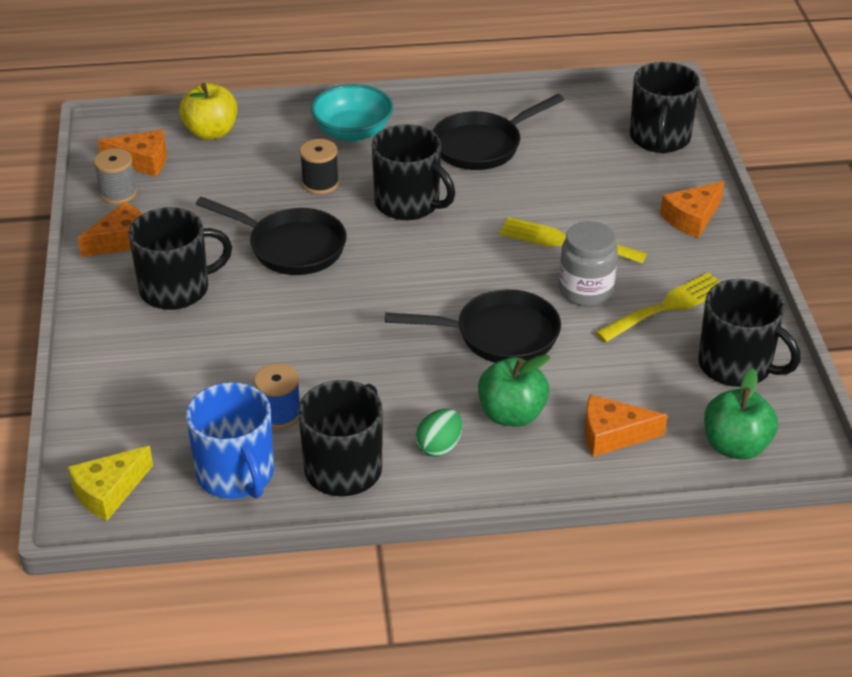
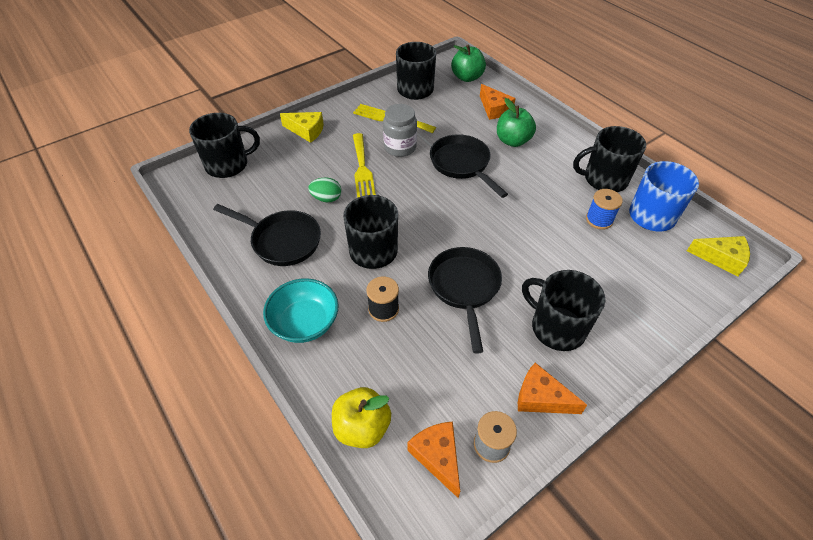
camera: 120 degrees left, 10 degrees up
green egg [415,409,462,457] -> green egg moved to [308,177,341,202]
orange cheese [660,181,725,238] -> yellow cheese [280,112,324,143]

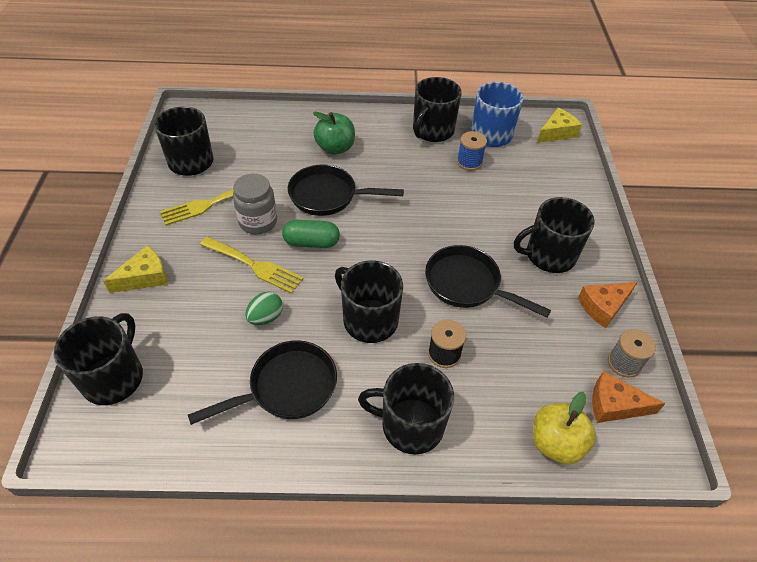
camera: 55 degrees left, 0 degrees up
turquoise bowl [263,279,339,343] -> black mug [358,363,454,455]
green apple [451,44,486,82] -> none
orange cheese [480,84,516,120] -> none
none -> green capsule [282,220,340,248]

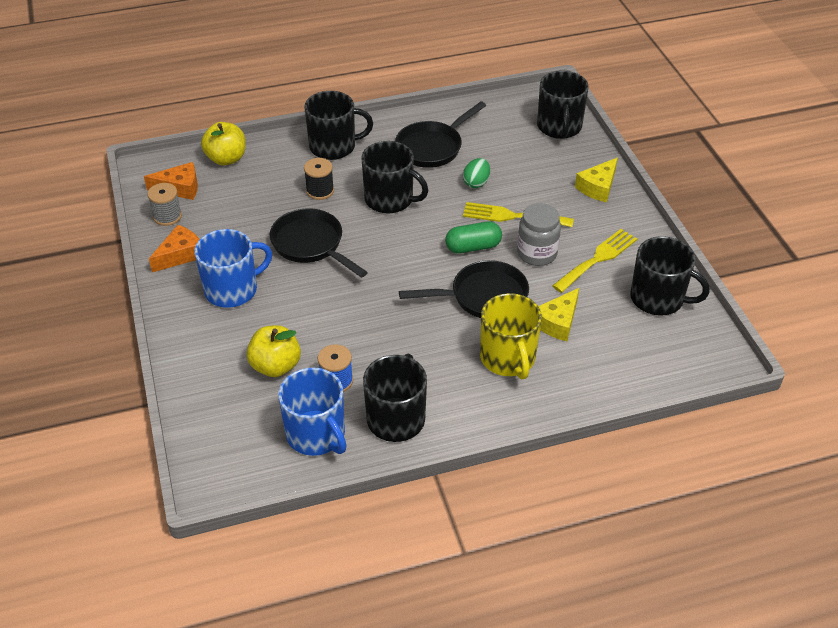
camera: 165 degrees right, 5 degrees down
green apple [313,112,355,155] -> yellow mug [480,293,542,379]
black pan [425,245,551,317] -> black pan turned 150 degrees counterclockwise [270,208,368,278]
black mug [514,197,595,273] -> blue mug [195,229,272,308]
yellow cheese [537,108,582,143] -> yellow cheese moved to [538,288,579,341]
none -> yellow apple [246,325,301,377]

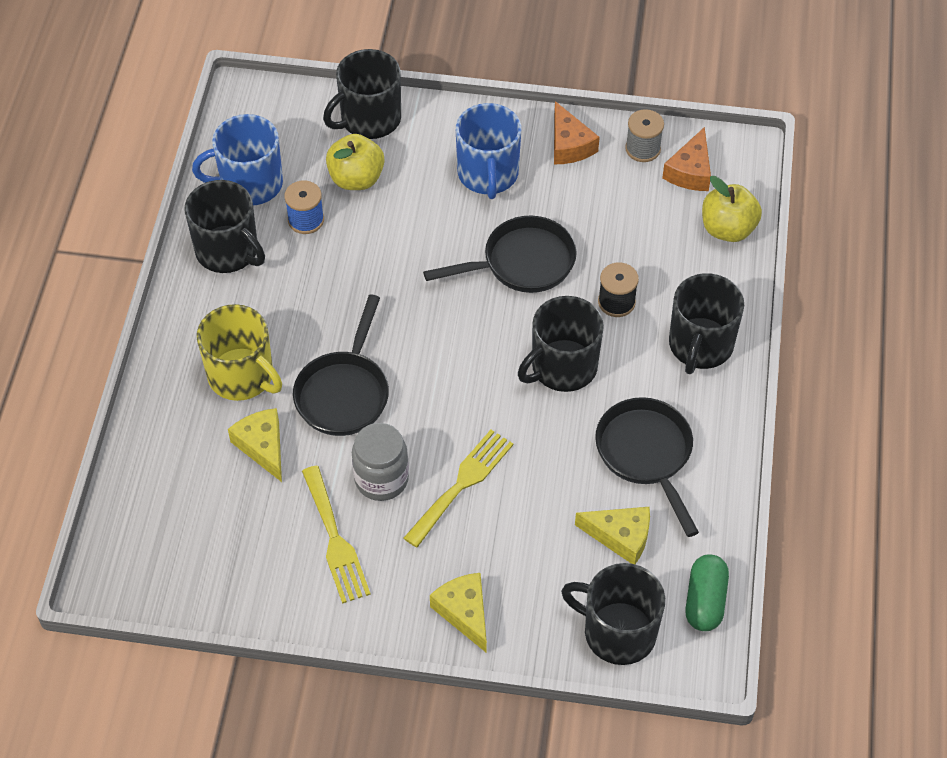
camera: 115 degrees right, 10 degrees up
green capsule [445,221,502,253] -> green capsule moved to [686,554,729,631]
green egg [463,158,490,188] -> none
yellow mug [480,293,542,379] -> yellow mug turned 150 degrees counterclockwise [197,304,282,401]
black mug [630,236,710,316] -> black mug moved to [323,49,401,139]
none -> yellow cheese [575,507,650,564]

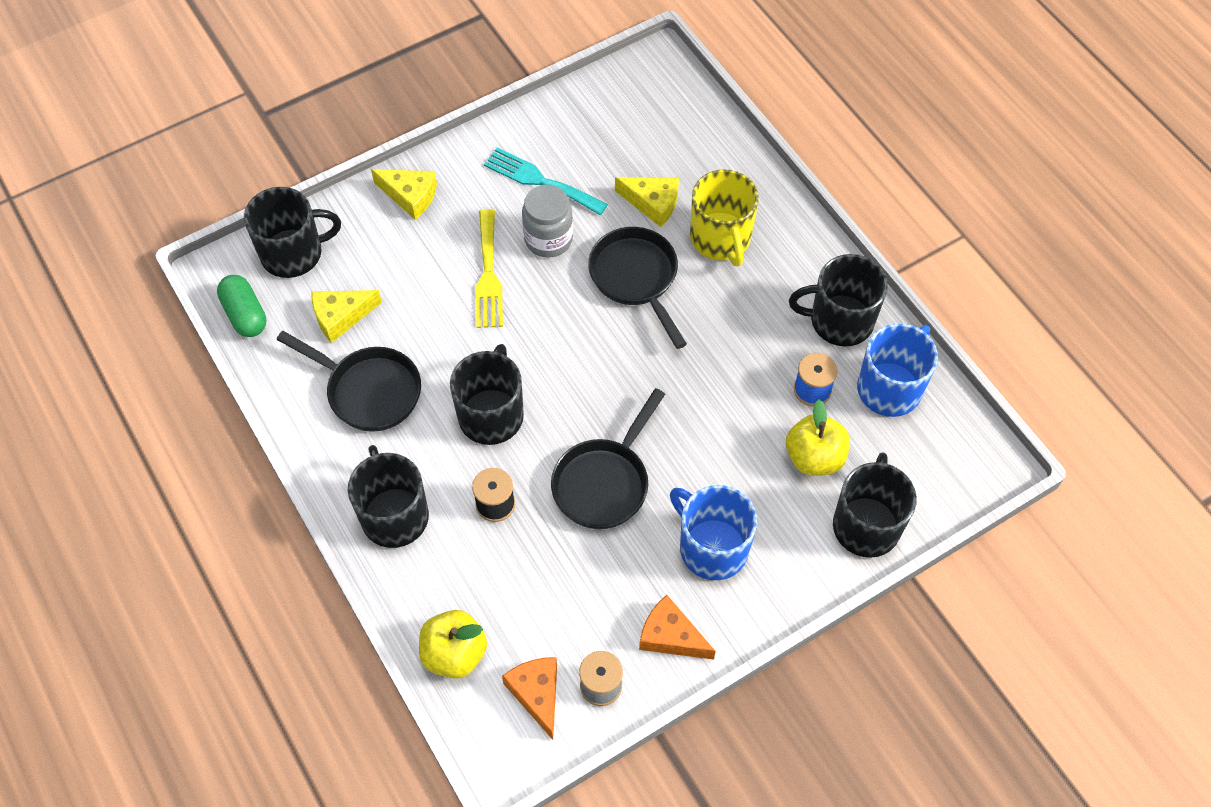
camera: 140 degrees right, 5 degrees up
yellow mug [197,304,282,401] -> yellow mug turned 105 degrees counterclockwise [690,169,759,266]
yellow fork [302,466,371,604] -> turquoise fork [484,148,608,215]

